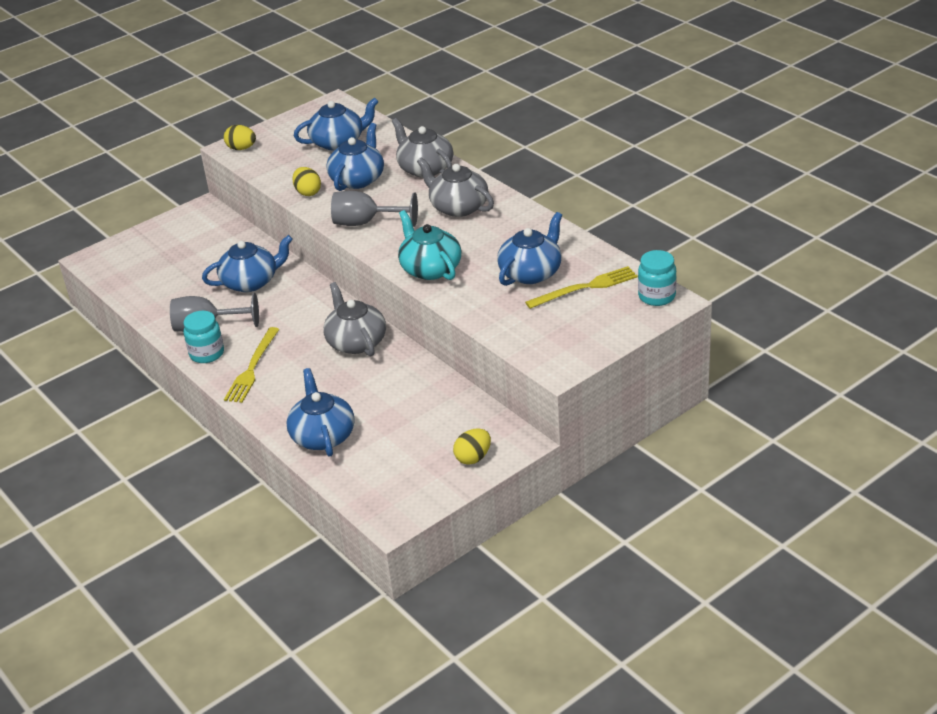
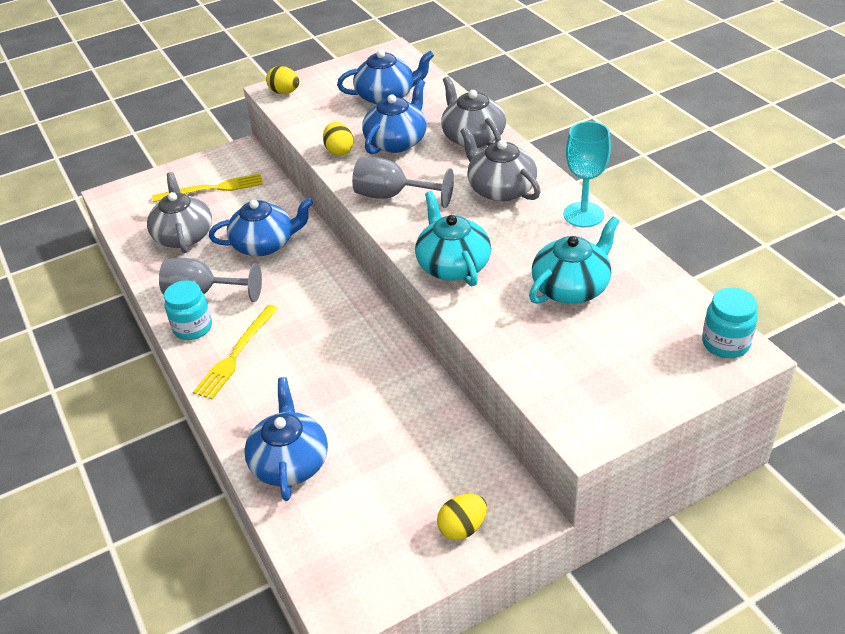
camera: 10 degrees right, 5 degrees up
grey teapot [323,282,386,357] -> grey teapot moved to [147,172,212,253]
blue teapot [497,212,562,286] -> turquoise teapot [529,217,619,304]
yellow fork [525,266,638,309] -> yellow fork moved to [152,173,263,202]
none -> turquoise goblet [564,121,611,227]

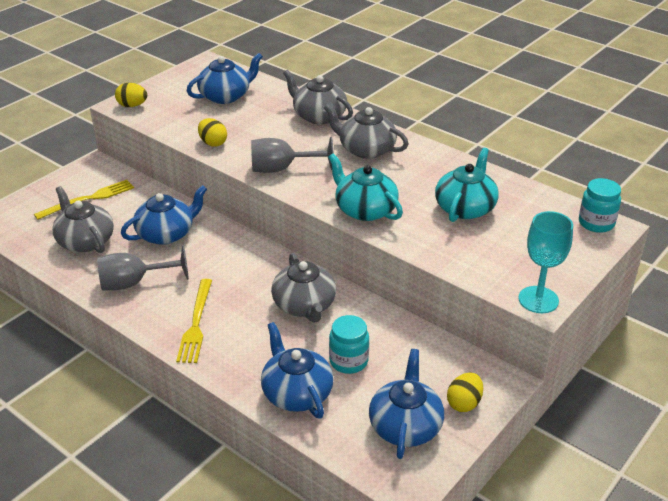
camera: 25 degrees left, 5 degrees down
turquoise jar [164,280,212,340] -> turquoise jar moved to [329,315,369,374]
blue teapot [362,79,427,154] -> blue teapot moved to [369,349,444,459]
turquoise goblet [564,121,611,227] -> turquoise goblet moved to [518,211,573,313]
none -> grey teapot [271,253,336,322]

